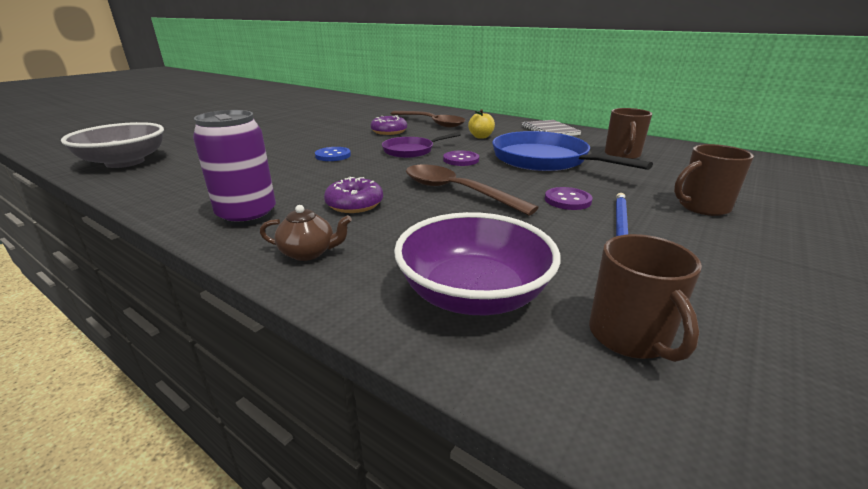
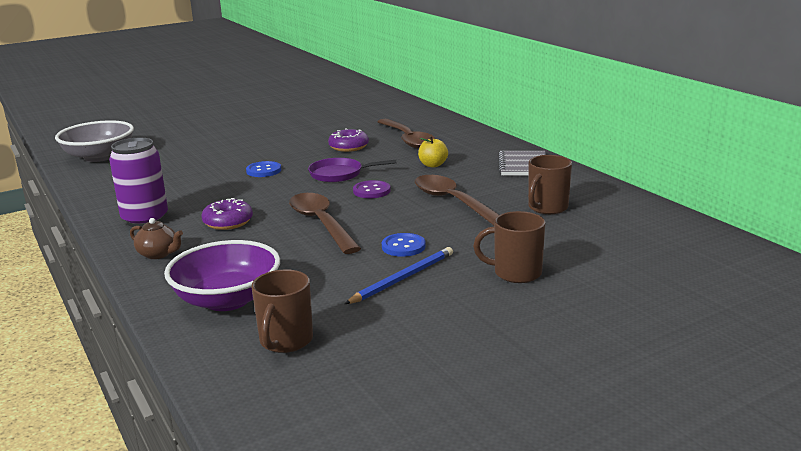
camera: 25 degrees right, 5 degrees down
blue pan [492,131,653,171] -> brown spoon [415,175,499,225]
purple button [545,187,592,210] -> blue button [382,233,425,257]

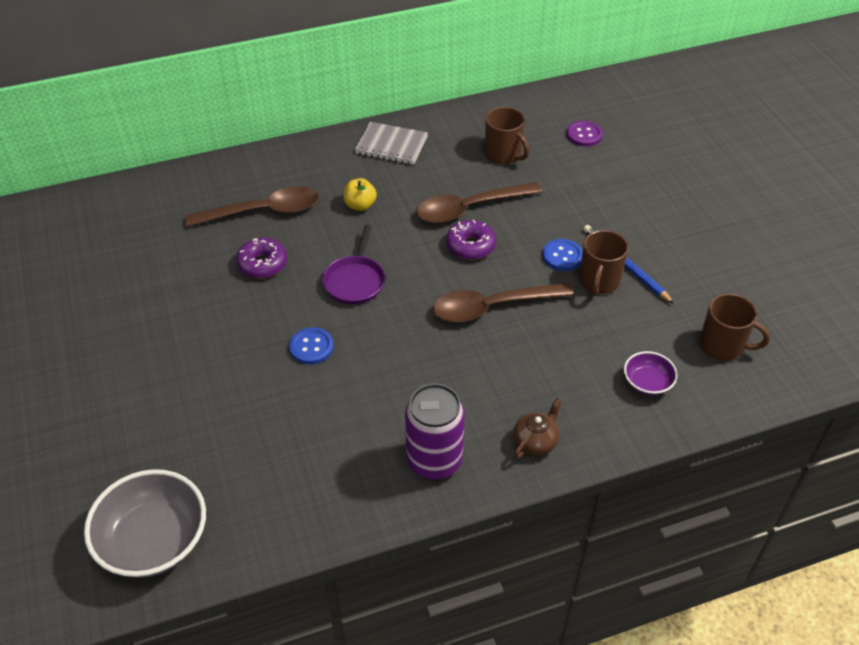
camera: 80 degrees left, 25 degrees up
purple bowl [164,240,280,311] -> purple bowl [624,351,678,396], size x0.51
purple donut [202,198,253,230] -> purple donut moved to [446,220,496,259]
purple button [353,180,391,198] -> purple button moved to [566,121,603,147]
brown mug [473,211,546,283] -> brown mug moved to [579,230,629,296]

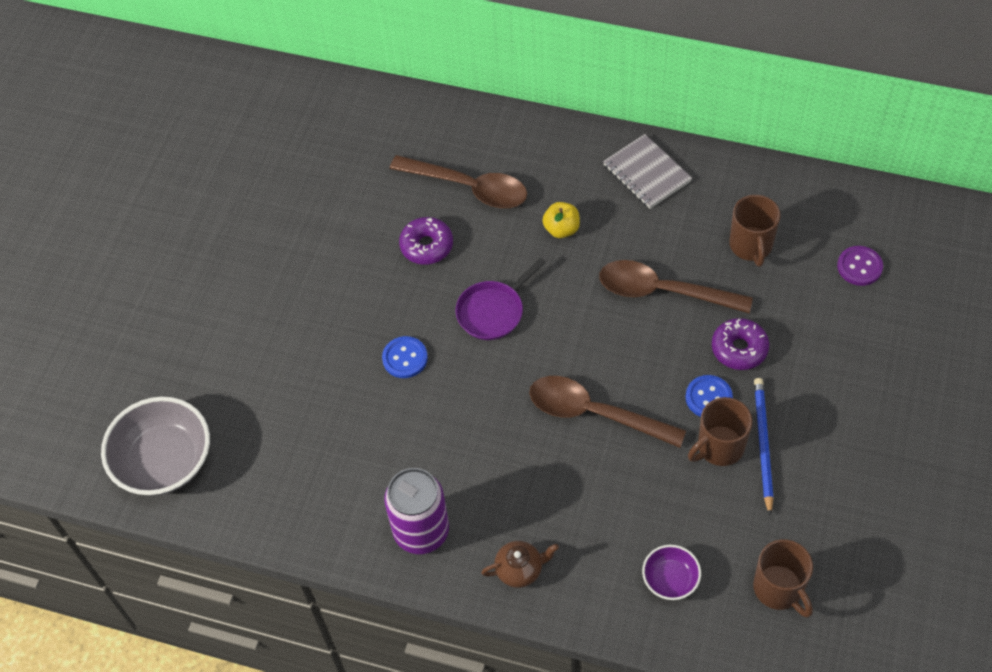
camera: 40 degrees right, 10 degrees up
purple donut [446,220,496,259] -> purple donut moved to [712,318,769,370]

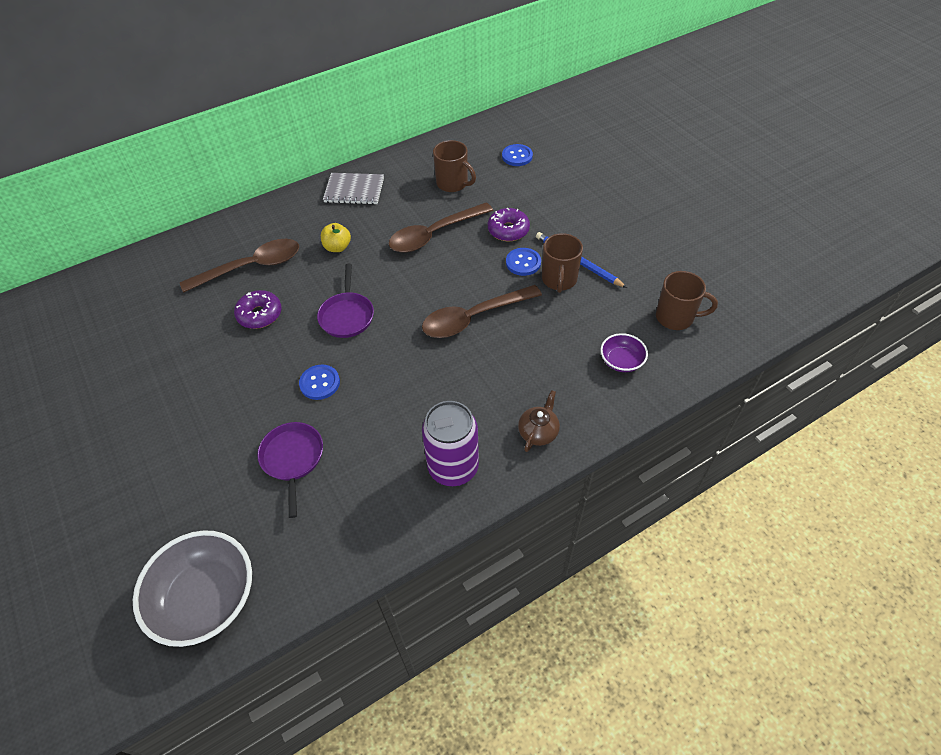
camera: 50 degrees left, 5 degrees down
purple button [837,246,883,286] -> blue button [502,144,533,166]
none -> purple pan [257,422,323,518]

